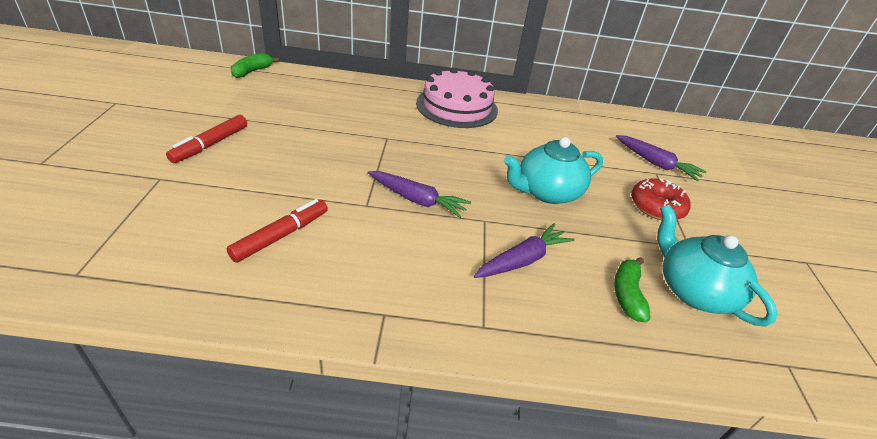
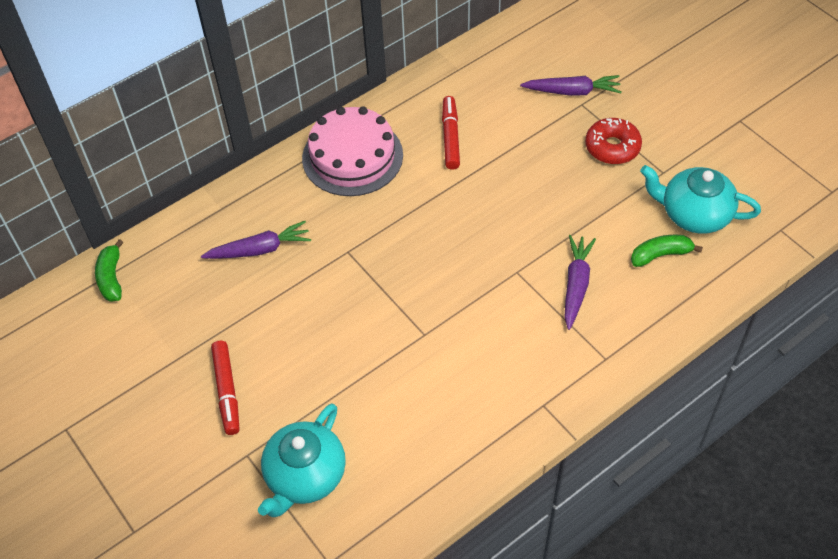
camera: 35 degrees left, 15 degrees up
red marker [227,199,328,263] -> red marker moved to [442,96,460,170]
purple carrot [368,171,471,218] -> purple carrot moved to [201,221,311,259]
turquoise teapot [504,137,603,204] -> turquoise teapot moved to [258,403,346,517]
green banana [614,257,650,322] -> green banana turned 105 degrees clockwise [631,235,703,267]

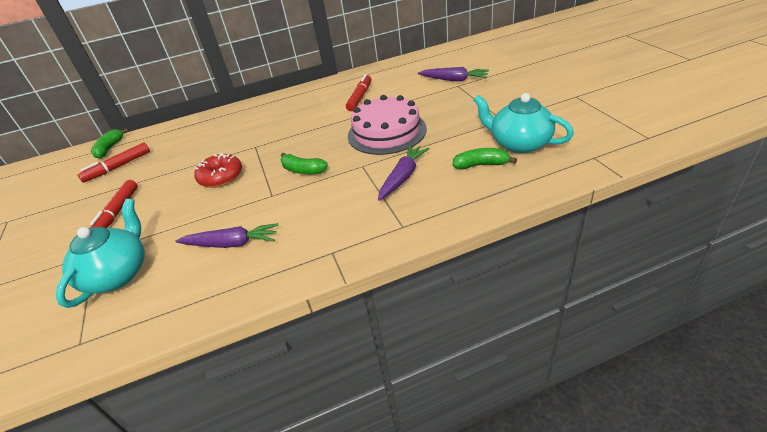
camera: 20 degrees right, 15 degrees down
purple carrot [201,221,311,259] -> purple carrot moved to [175,223,278,248]
turquoise teapot [258,403,346,517] -> turquoise teapot turned 150 degrees clockwise [56,199,145,308]
pink cake [302,107,403,196] -> pink cake moved to [348,95,427,155]
red donut [585,118,642,164] -> red donut moved to [194,153,242,188]
none -> red marker [78,143,150,183]
none -> green banana [281,153,328,174]

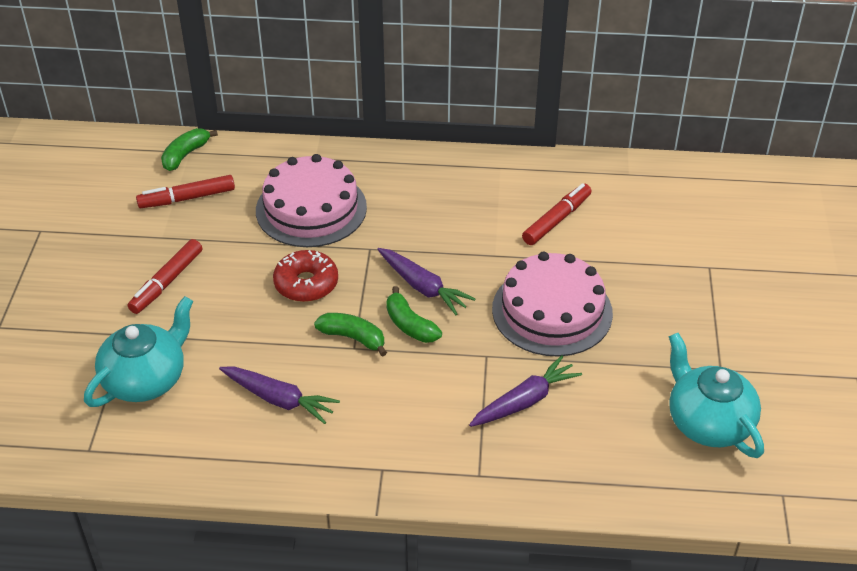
camera: 20 degrees right, 5 degrees up
purple carrot [418,67,489,81] -> purple carrot moved to [377,248,475,315]
green banana [453,148,517,169] -> green banana moved to [314,313,387,357]
none -> pink cake [256,154,367,247]

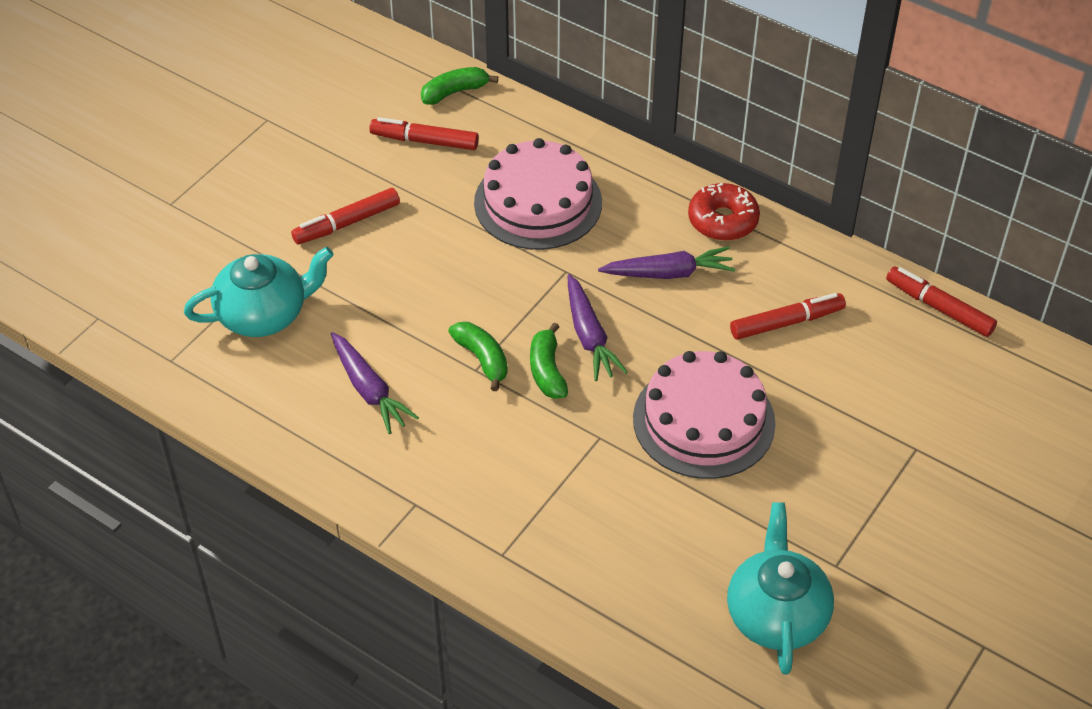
camera: 30 degrees right, 5 degrees up
red donut [273,250,338,302] -> red donut moved to [688,183,760,241]
purple carrot [469,355,582,427] -> purple carrot moved to [598,247,735,279]
none -> red marker [886,267,997,337]

